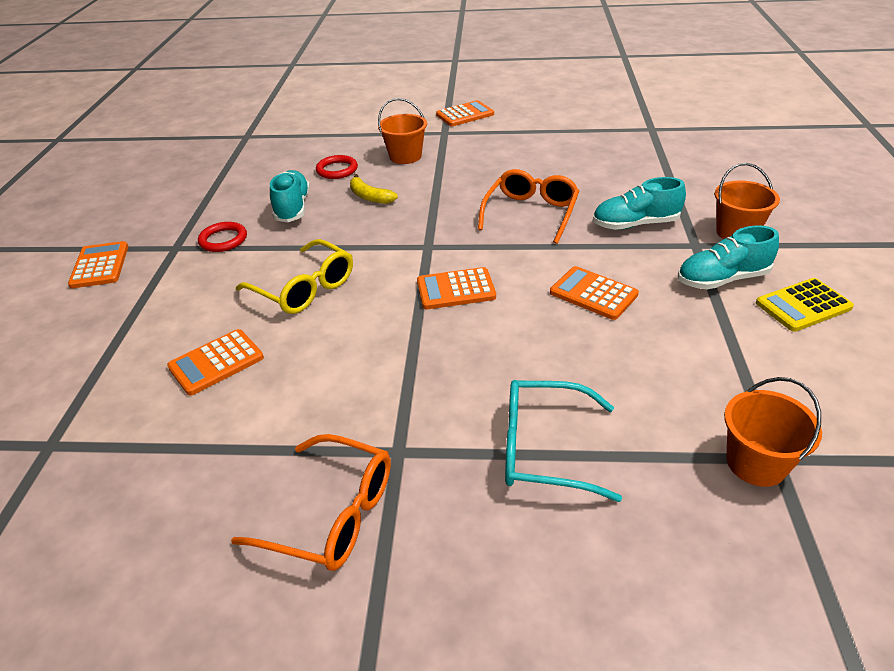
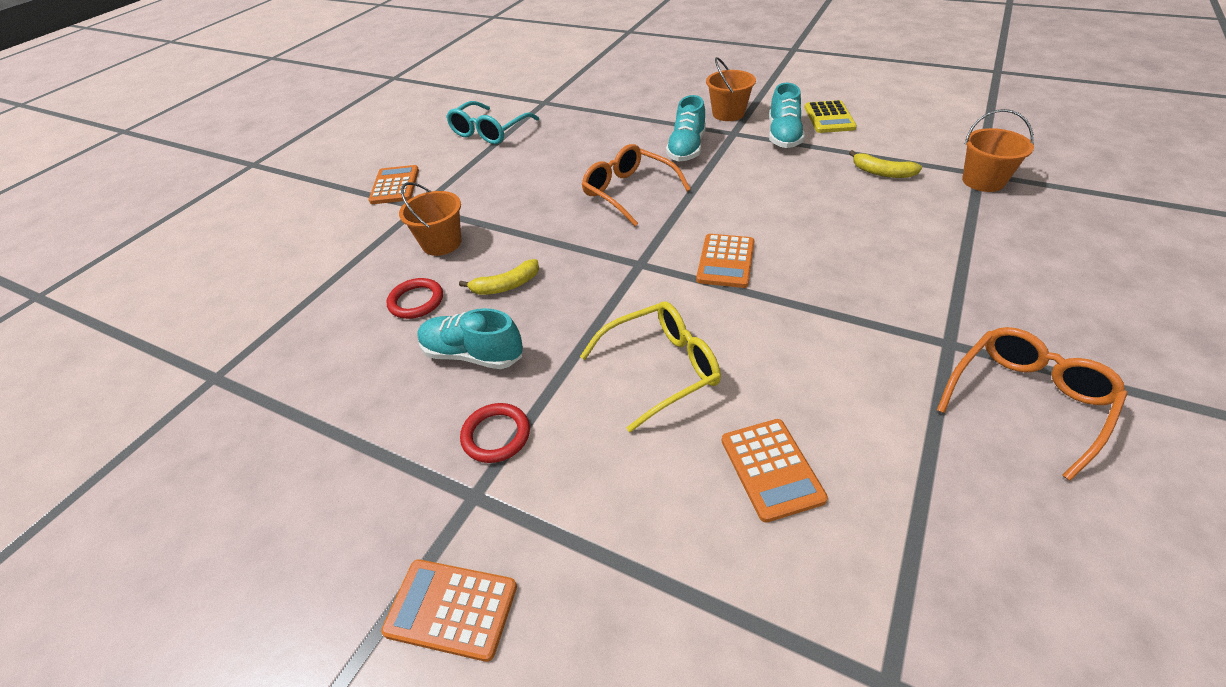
camera: 65 degrees left, 5 degrees up
turquoise glasses [505,380,622,502] -> turquoise glasses moved to [446,101,539,144]
orange calculator [550,266,639,320] -> none
none -> yellow banana [849,150,922,178]

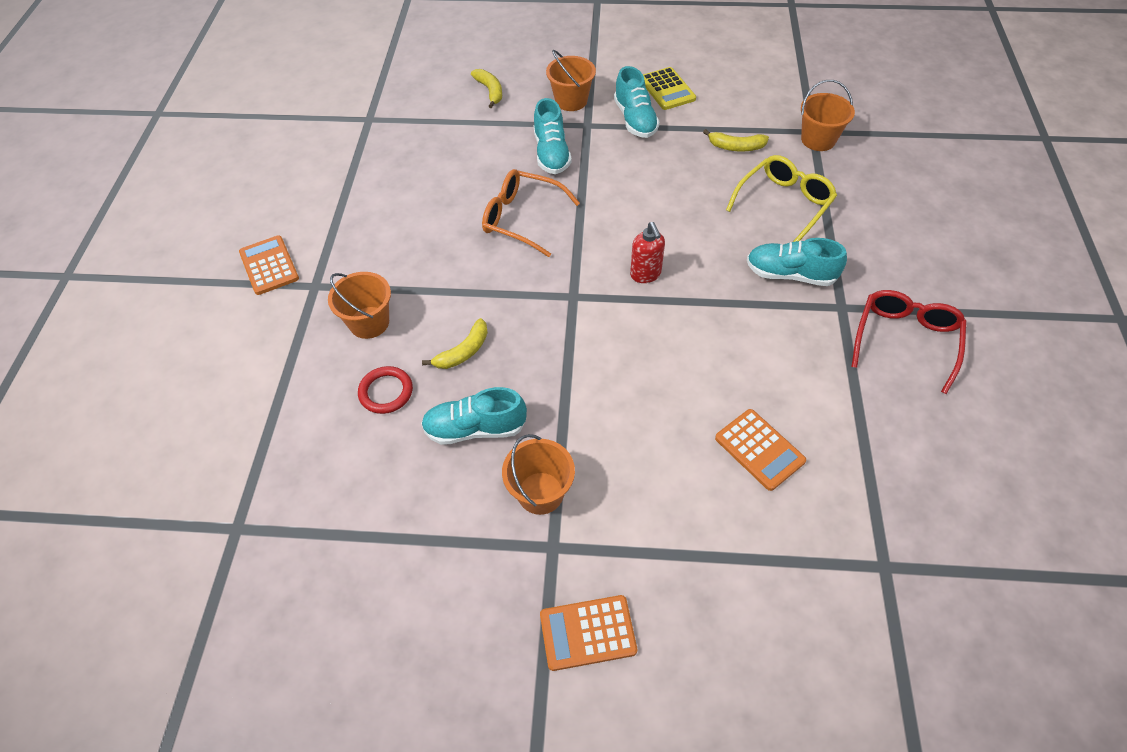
camera: 25 degrees left, 10 degrees up
turquoise glasses [446,101,539,144] -> none
red ring [460,403,530,463] -> orange bucket [502,434,575,515]
yellow glasses [580,301,721,432] -> yellow glasses moved to [726,155,837,242]
orange calculator [696,234,754,288] -> red soap dispenser [630,222,665,283]
orange glasses [937,327,1127,481] -> red glasses [852,290,967,394]
none -> yellow banana [471,69,502,108]
none -> turquoise shoe [747,238,847,286]

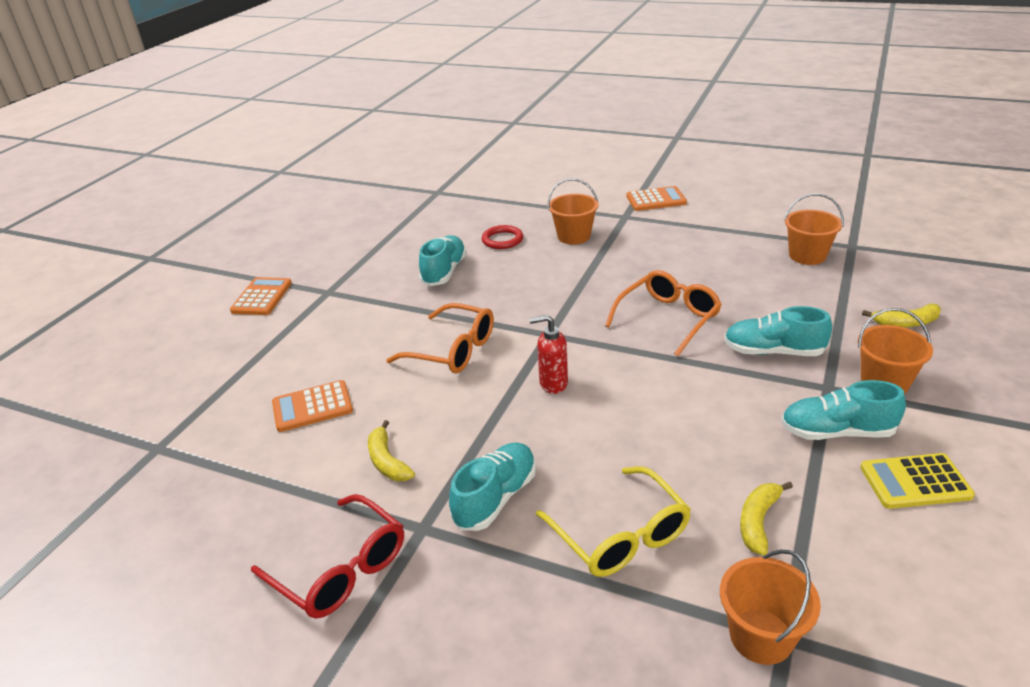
camera: 110 degrees right, 20 degrees down
yellow banana [422,318,488,369] -> yellow banana moved to [368,420,415,481]
orange bucket [502,434,575,515] -> orange bucket moved to [784,193,844,265]
none -> orange glasses [386,303,494,373]

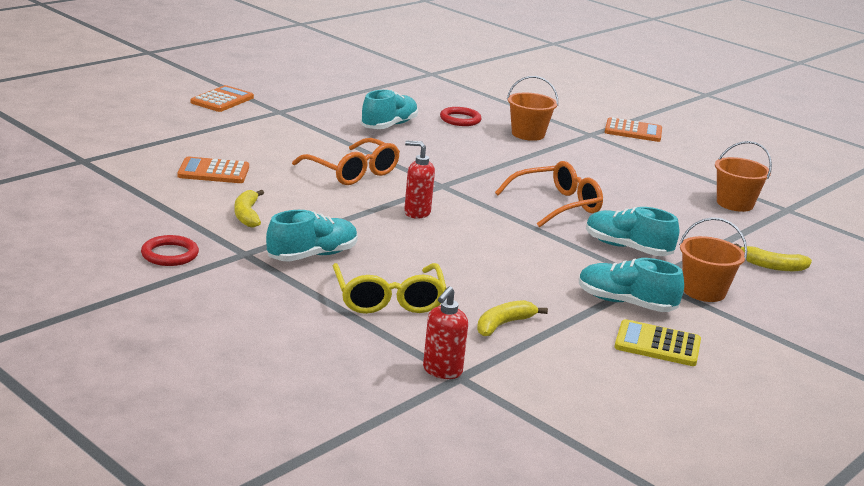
camera: 15 degrees right, 10 degrees down
red glasses [251,494,404,618] -> red ring [141,235,199,266]
orange bucket [720,549,821,665] -> red soap dispenser [423,286,468,379]

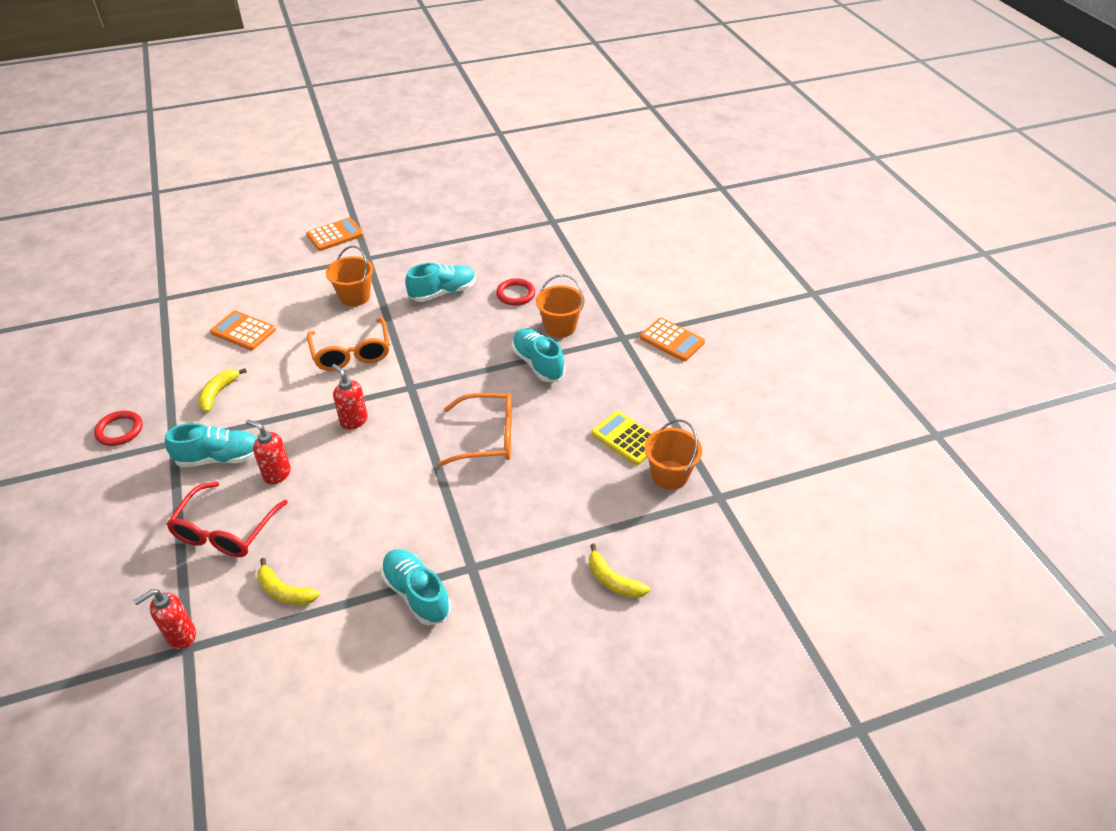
camera: 30 degrees right, 20 degrees up
yellow glasses [333,263,447,314] -> red glasses [166,482,288,557]
yellow banana [477,300,548,336] -> yellow banana turned 135 degrees counterclockwise [257,558,320,605]
turquoise shoe [586,207,679,256] -> turquoise shoe moved to [512,328,565,382]
yellow calculator [614,319,701,366] -> yellow calculator moved to [591,411,652,465]
orange bucket [679,217,747,302] -> orange bucket moved to [326,246,373,306]
none -> red soap dispenser [246,420,291,484]

